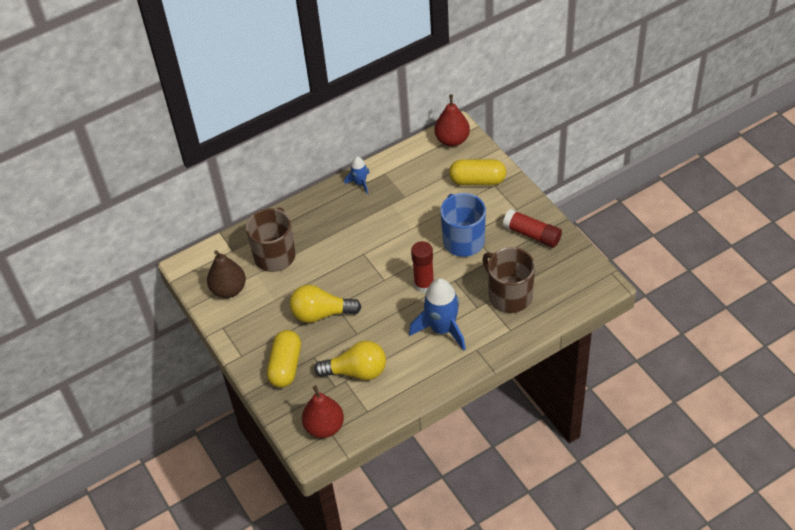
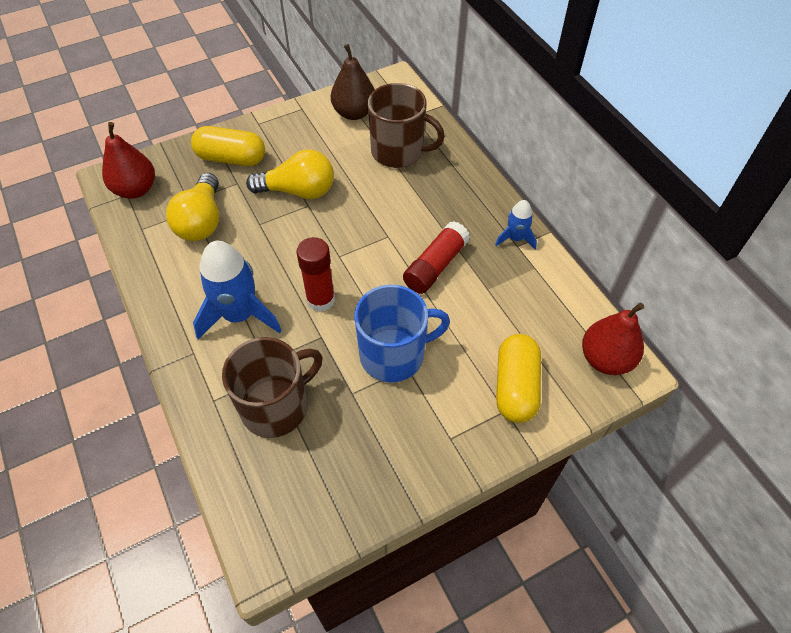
camera: 90 degrees right, 5 degrees up
yellow light bulb [290,285,361,323] -> yellow light bulb turned 90 degrees clockwise [246,149,334,199]
red glue stick [503,209,562,248] -> red glue stick moved to [403,221,470,294]

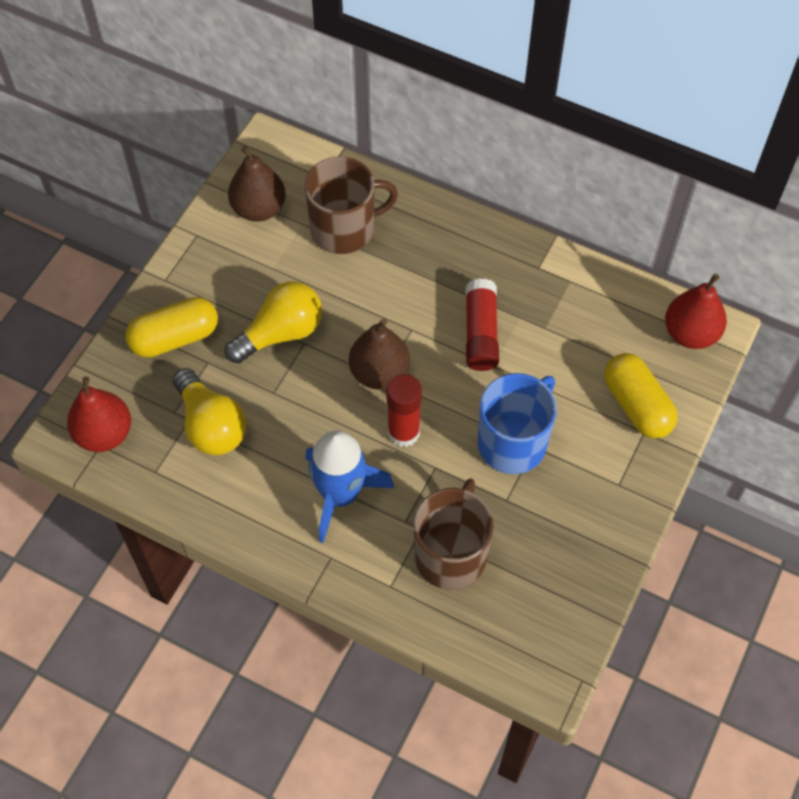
camera: 35 degrees left, 5 degrees up
blue rocket [495,200,537,250] -> none
none -> brown pear [349,318,410,389]

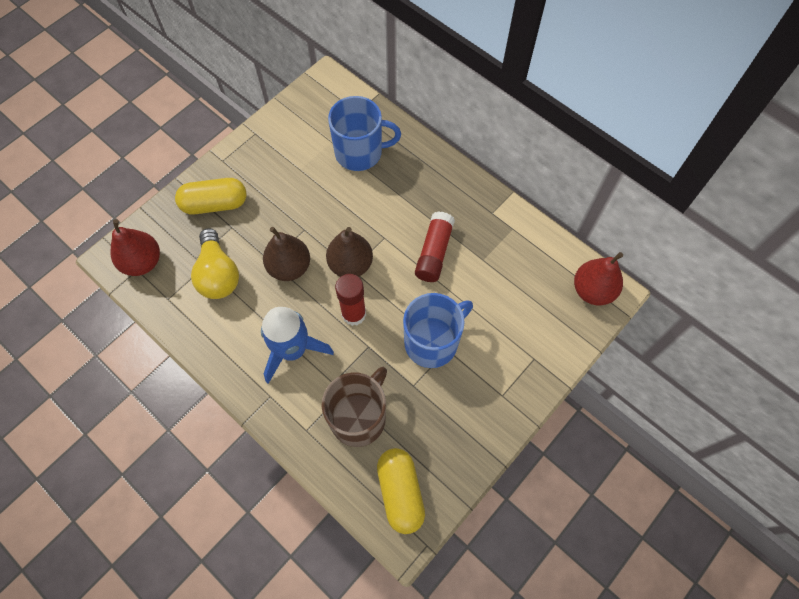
camera: 15 degrees right, 5 degrees up
yellow light bulb [225,281,322,364] -> none
brown pear [228,146,286,222] -> brown pear moved to [263,227,310,281]
brown mug [304,157,398,254] -> blue mug [328,96,401,171]
yellow capsule [604,353,678,439] -> yellow capsule moved to [377,448,425,534]

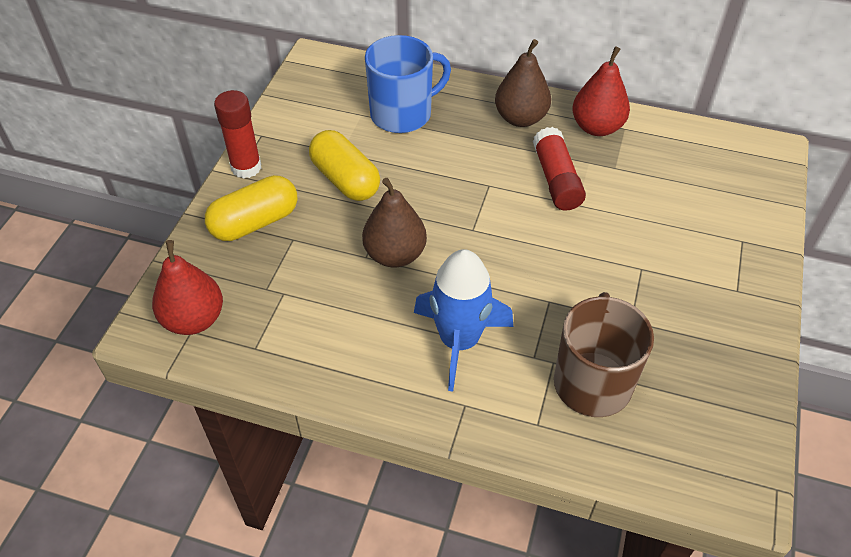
camera: 25 degrees left, 15 degrees down
yellow light bulb [191,228,239,299] -> none
brown pear [326,227,373,277] -> brown pear moved to [495,39,551,127]
red glue stick [335,274,366,326] -> red glue stick moved to [214,90,261,179]
yellow capsule [377,448,425,534] -> yellow capsule moved to [309,130,380,201]
blue mug [403,293,473,368] -> none
red pear [574,252,623,305] -> red pear moved to [572,46,630,136]

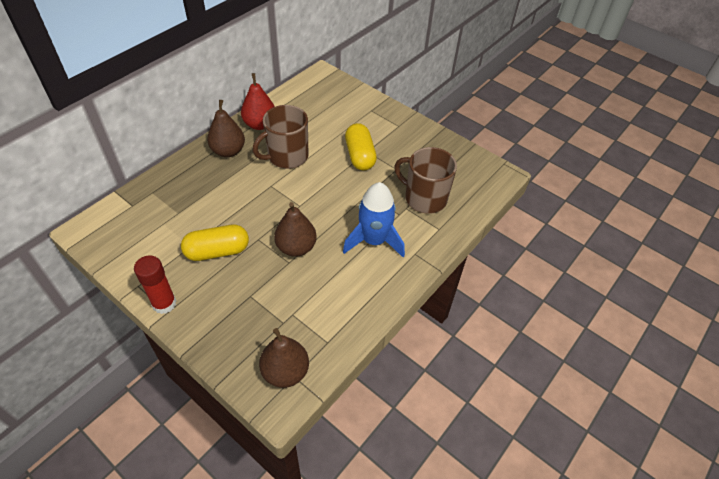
camera: 70 degrees left, 0 degrees up
red pear [152,240,223,335] -> brown pear [259,328,309,388]
yellow capsule [205,175,297,241] -> yellow capsule moved to [345,123,377,170]
blue mug [365,35,451,133] -> none
red glue stick [533,127,586,211] -> brown mug [253,105,308,169]

